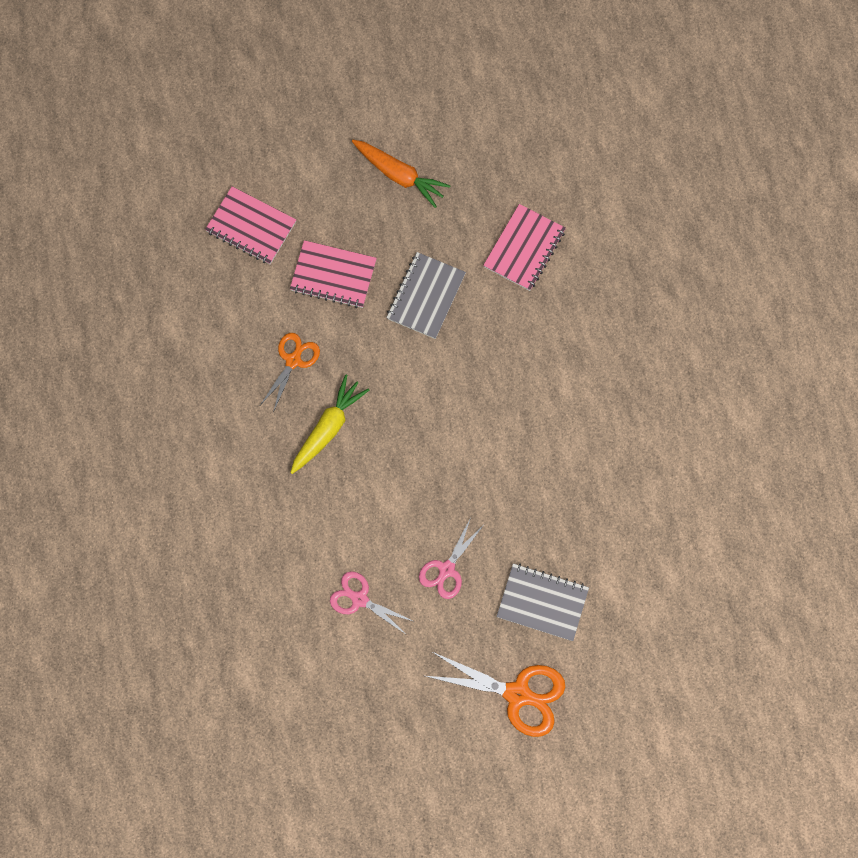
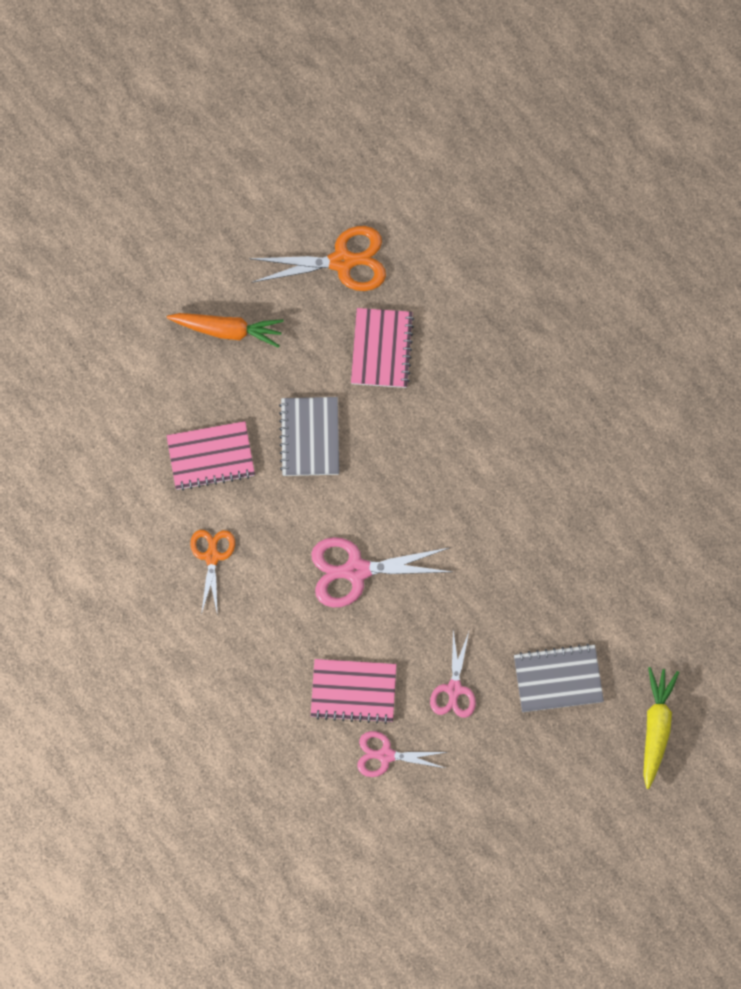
camera: 25 degrees left, 0 degrees up
pink notebook [205,186,296,264] -> pink notebook moved to [311,659,396,724]
yellow carrot [290,374,369,474] -> yellow carrot moved to [643,667,679,789]
orange scissors [426,651,565,737] -> orange scissors moved to [249,226,386,291]
none -> pink scissors [311,537,452,607]

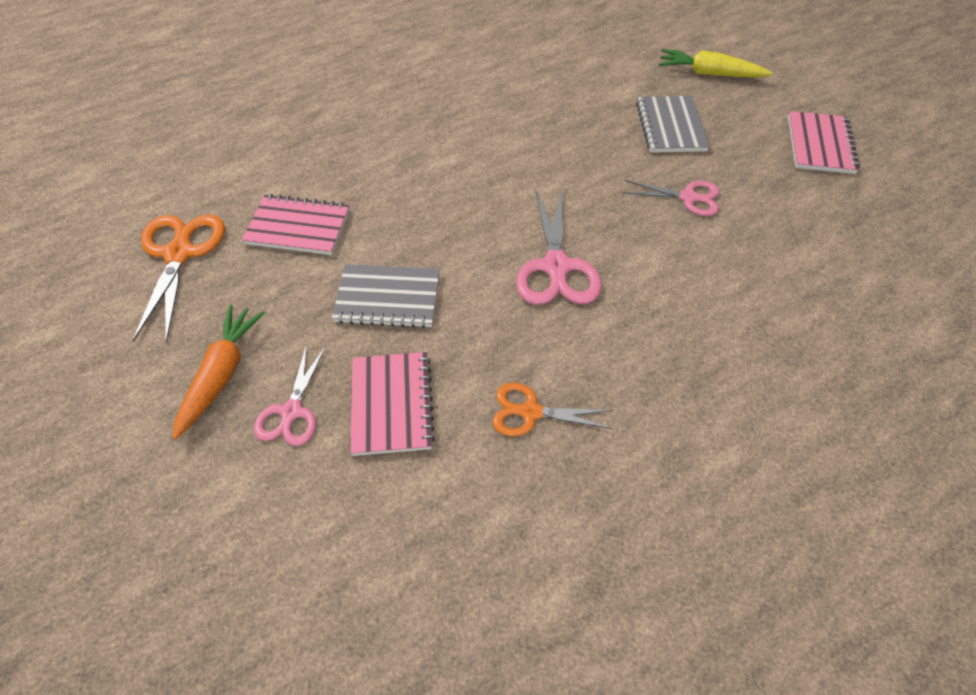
camera: 85 degrees left, 20 degrees down
pink notebook [311,659,396,724] -> pink notebook moved to [788,111,860,174]
pink scissors [357,731,447,777] -> pink scissors moved to [254,344,326,446]

